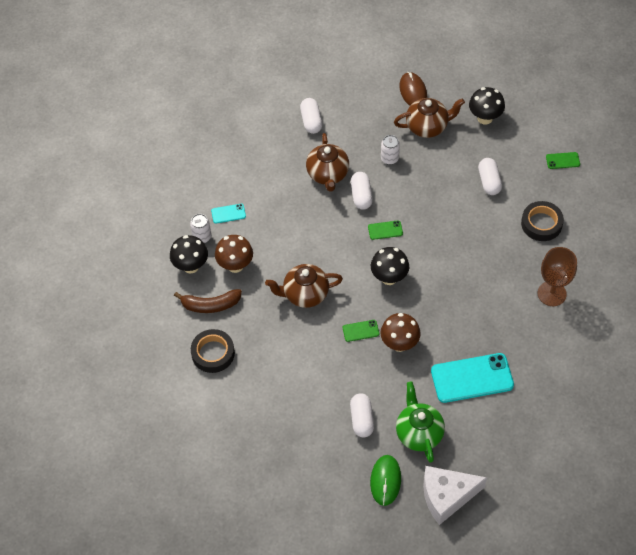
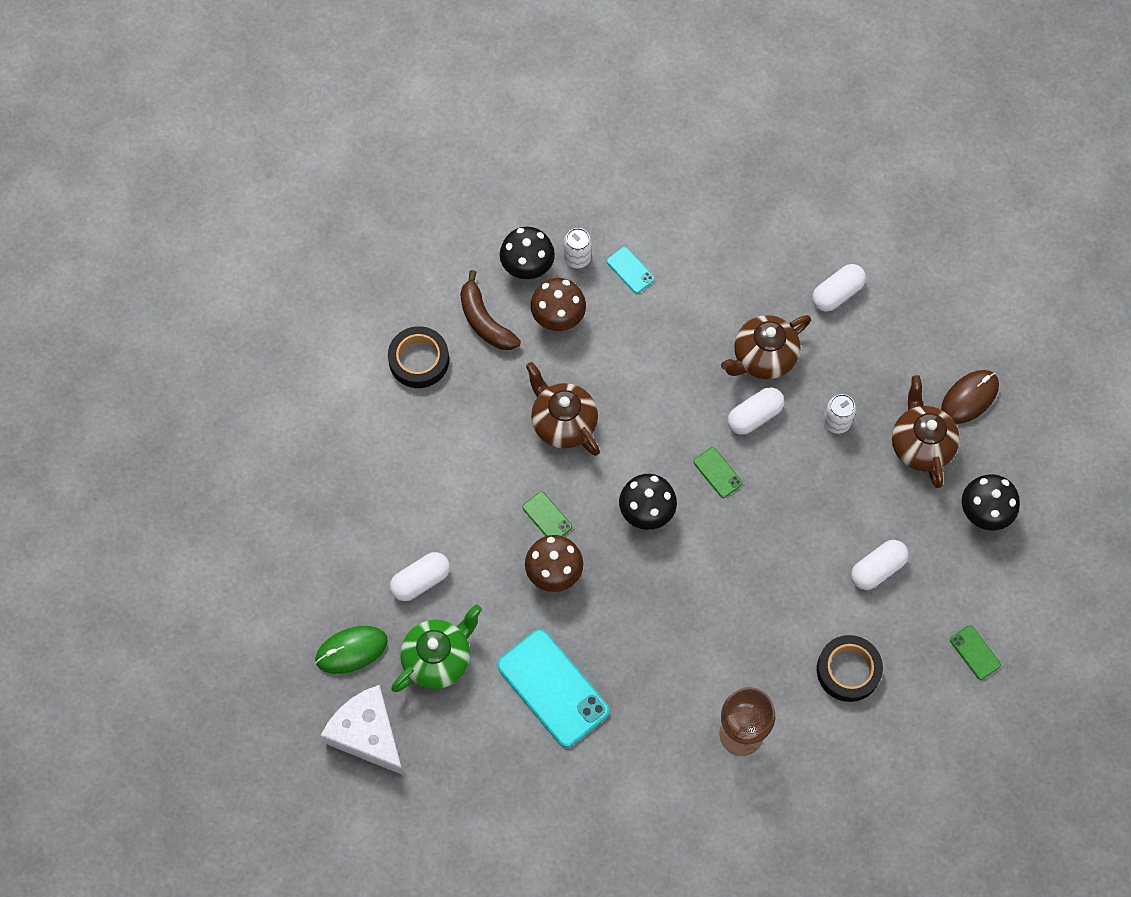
camera: 60 degrees right, 10 degrees up
brown teapot [394,98,465,138] -> brown teapot turned 150 degrees counterclockwise [892,375,960,488]

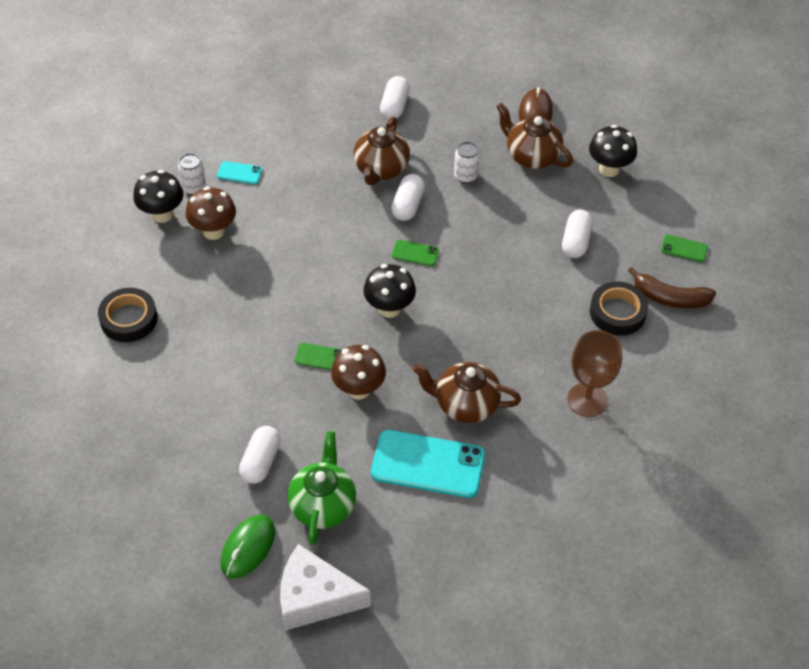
camera: 40 degrees left, 15 degrees down
brown banana [460,270,521,350] -> brown banana moved to [628,267,716,308]
brown teapot [526,362,600,456] -> brown teapot moved to [413,362,521,423]

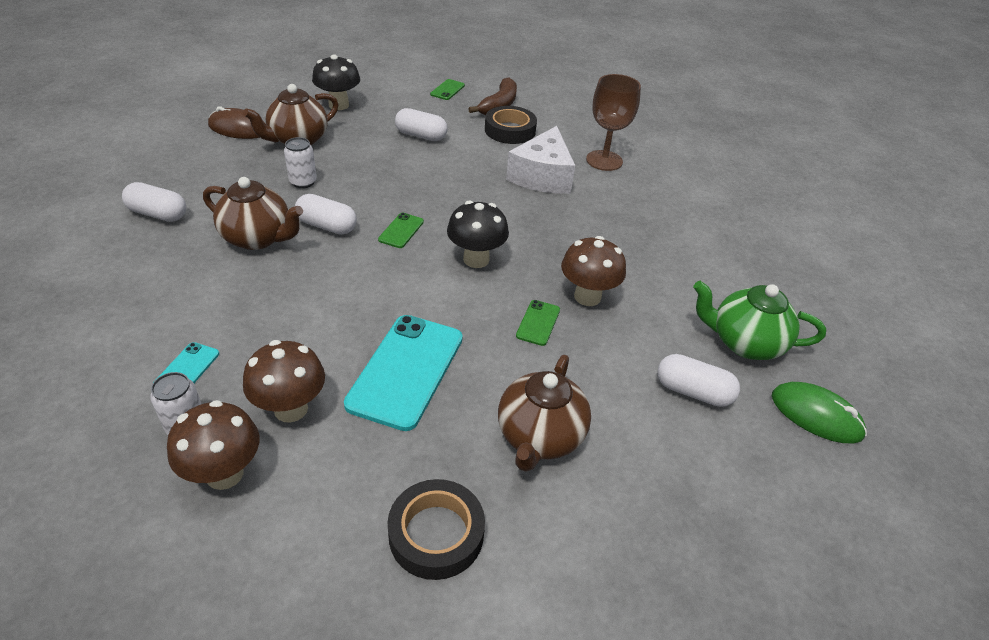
camera: 85 degrees left, 10 degrees down
black mushroom [133,170,183,223] -> brown mushroom [167,400,259,490]
white cheese [280,544,371,631] -> white cheese moved to [506,126,575,194]
turquoise phone [371,430,485,498] -> turquoise phone moved to [344,315,463,431]
brown teapot [413,362,521,423] -> brown teapot moved to [498,355,591,472]

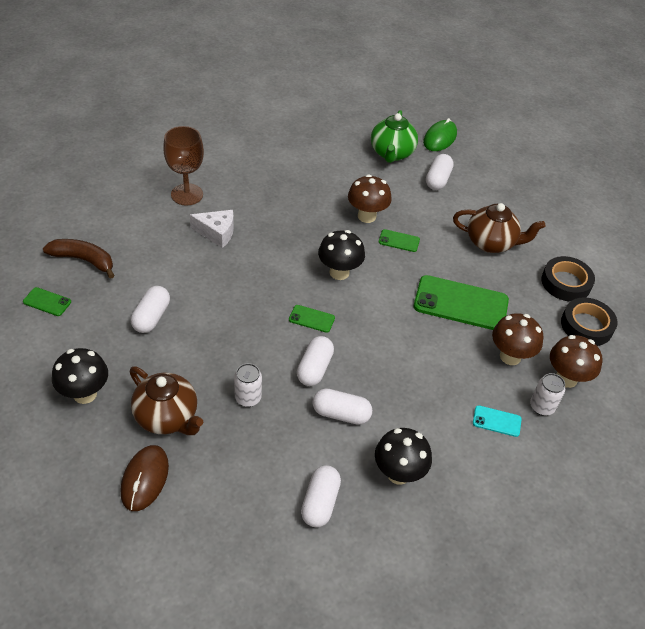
camera: 95 degrees left, 5 degrees up
brown teapot [203,177,303,250] -> white capsule [312,388,372,425]
turquoise phone [344,315,463,431] -> green phone [414,275,509,330]
black tape [485,106,537,144] -> black tape moved to [561,297,617,346]
white cheese [506,126,575,194] -> white cheese [190,210,234,248], size x0.66
none -> black mushroom [375,428,432,485]

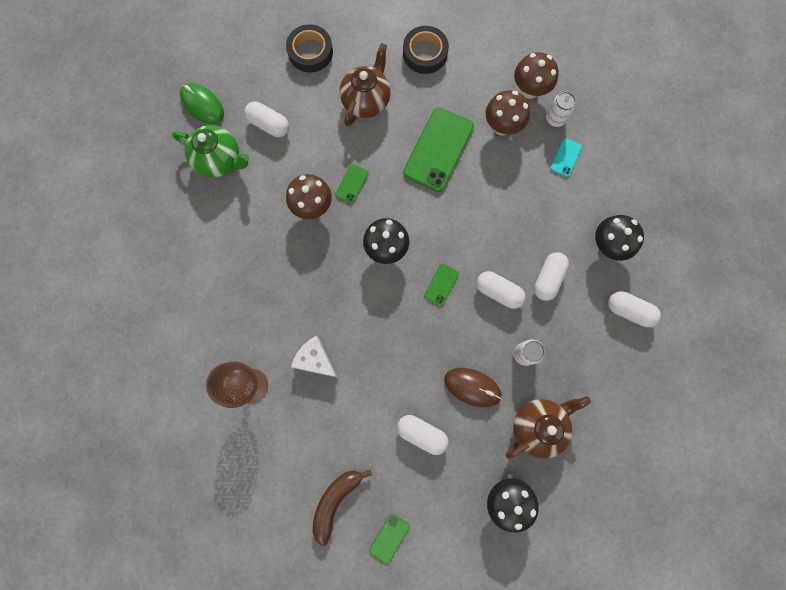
camera: 75 degrees left, 30 degrees up
brown mouse [121,445,169,511] -> brown mouse moved to [444,368,502,407]
white cheese [190,210,234,248] -> white cheese turned 75 degrees counterclockwise [291,336,338,378]
black tape [561,297,617,346] -> black tape moved to [286,24,333,73]

